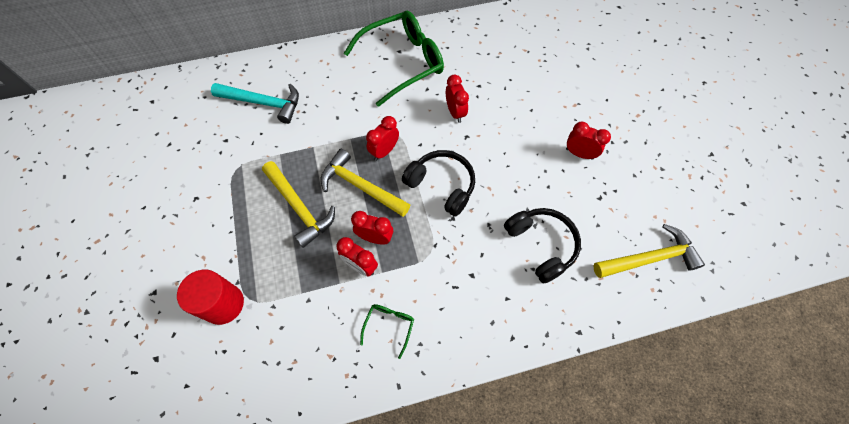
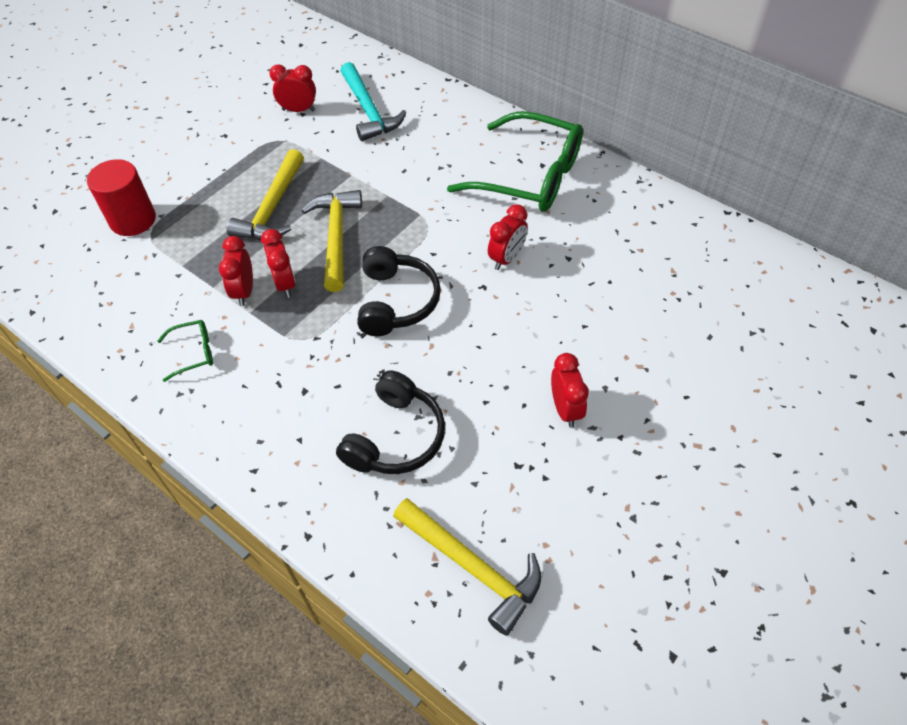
camera: 55 degrees right, 10 degrees down
red clock [366,116,399,161] -> red clock moved to [270,64,316,112]

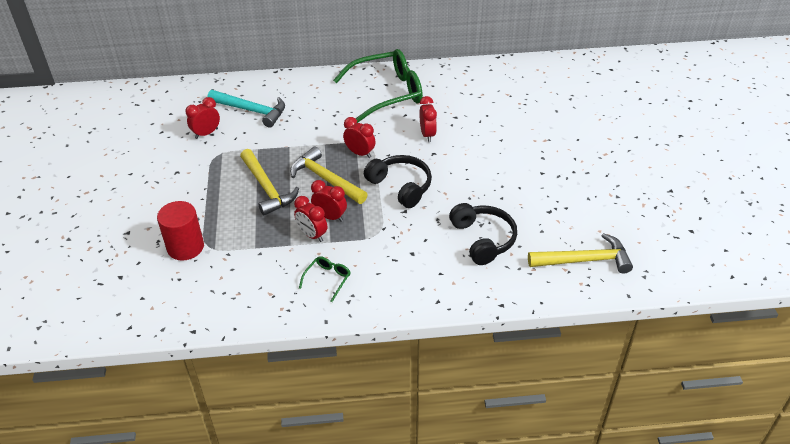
camera: 45 degrees left, 10 degrees down
red clock [551,353,589,428] -> red clock moved to [343,117,375,158]

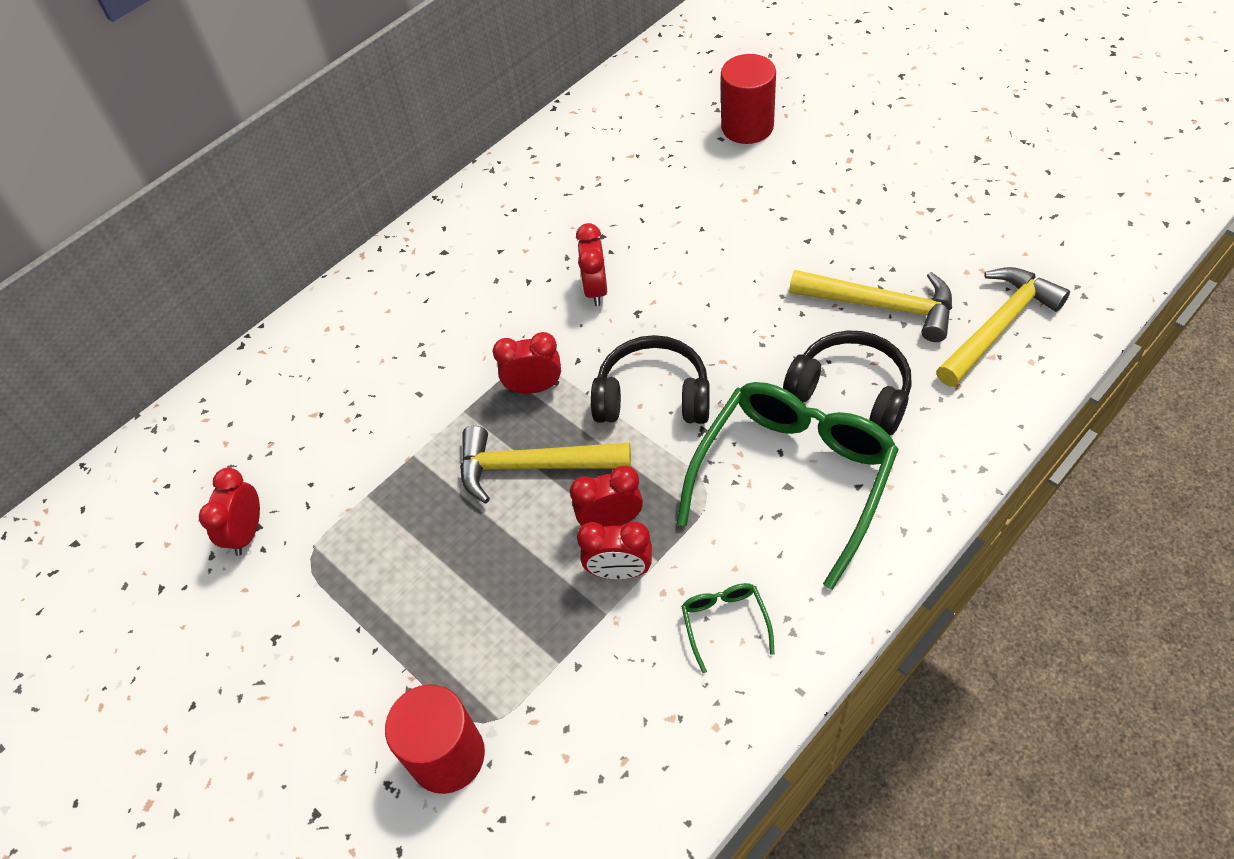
camera: 35 degrees left, 10 degrees up
turquoise hammer [208,90,285,128] -> none
yellow hammer [240,149,299,216] -> yellow hammer moved to [789,270,952,342]
green glasses [333,49,423,123] -> green glasses moved to [677,382,899,590]
red clock [419,96,437,142] -> red clock turned 135 degrees counterclockwise [576,223,607,306]
none -> red cylinder [721,54,776,144]

